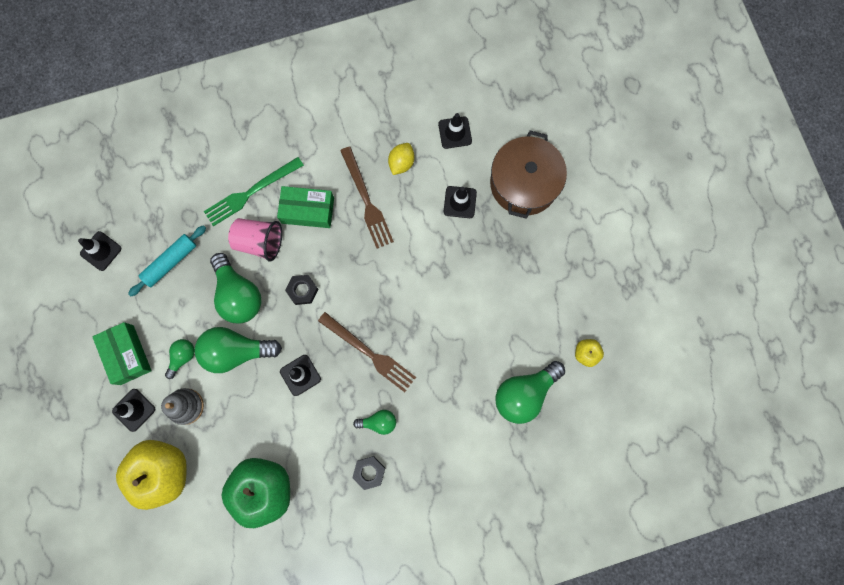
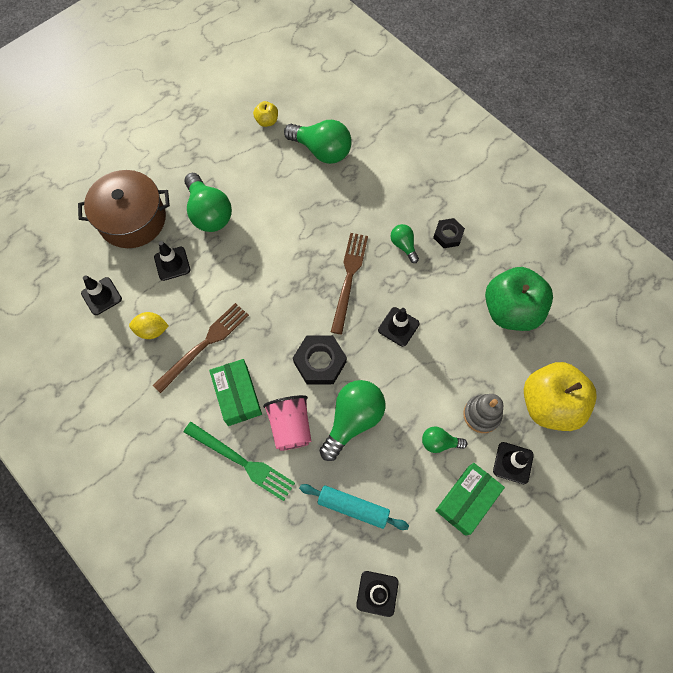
camera: 115 degrees left, 10 degrees down
green light bulb [195,327,282,373] -> green light bulb moved to [184,173,232,232]
black nut [285,275,318,305] -> black nut [293,335,347,385], size x1.59

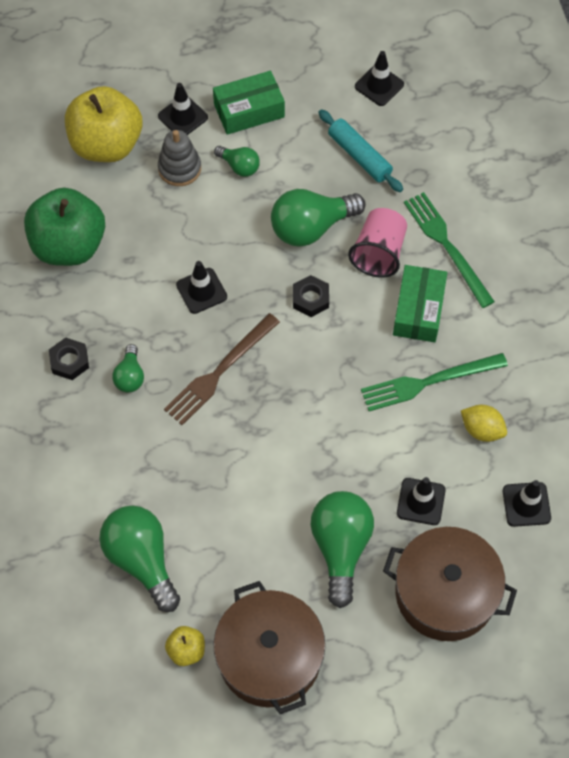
camera: 150 degrees left, 5 degrees down
brown fork [153,303,249,393] -> green fork [361,353,508,411]
black nut [293,335,347,385] -> black nut [293,275,329,317], size x0.63
none -> brown pot [214,581,325,714]

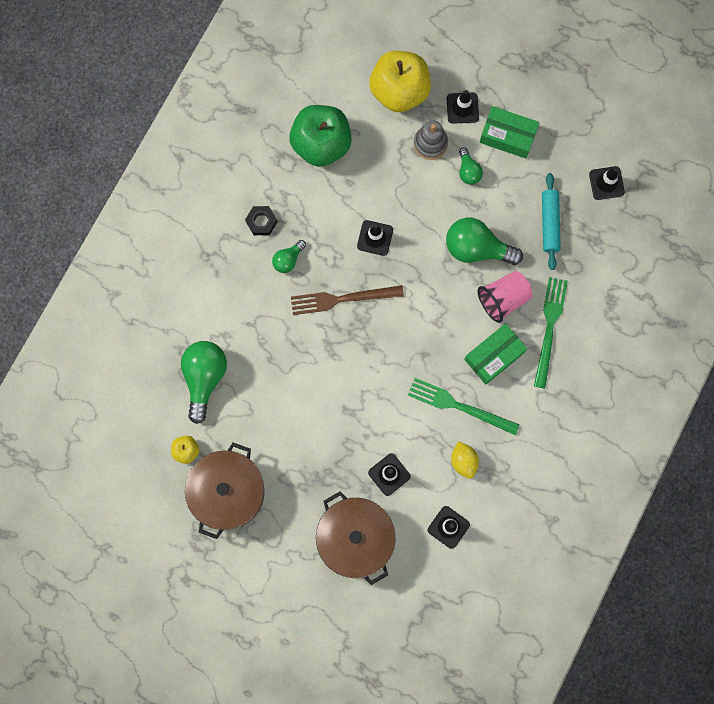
camera: 40 degrees right, 15 degrees up
black nut [293,275,329,317] -> none
green light bulb [311,491,374,608] -> none

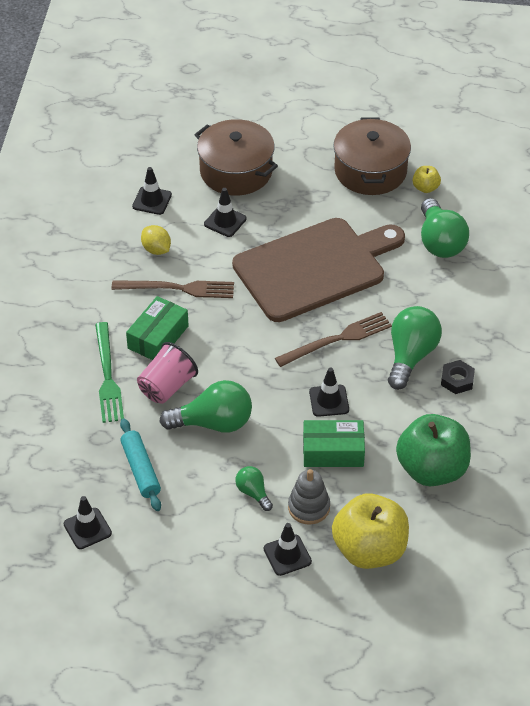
camera: 160 degrees right, 30 degrees down
green light bulb [272,240,306,273] -> green light bulb [388,306,442,390], size x1.90
green fork [408,378,519,435] -> brown fork [112,280,234,298]
green box [480,106,539,158] -> green box moved to [303,420,365,467]
none -> brown cutting board [232,218,405,322]

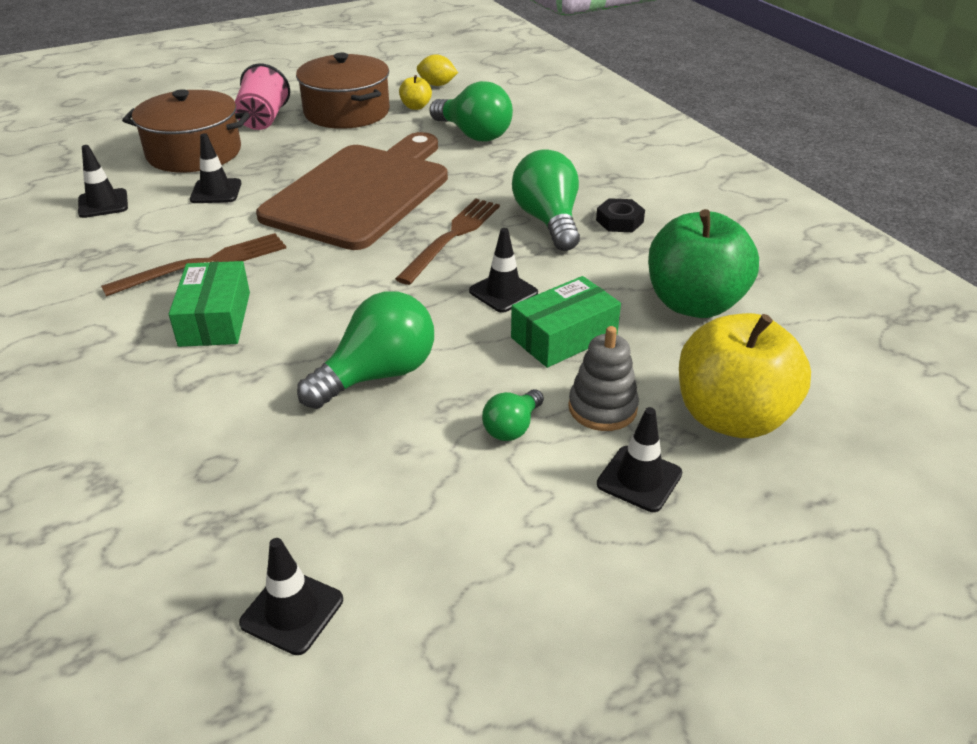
camera: 35 degrees left, 10 degrees down
green fork [95,322,124,423] -> none
turquoise rolling pin [120,419,161,511] -> none
pink cup [137,342,198,404] -> pink cup moved to [235,64,290,130]
yellow lemon [141,225,171,255] -> yellow lemon moved to [417,54,458,86]
green light bulb [235,466,273,511] -> green light bulb turned 75 degrees counterclockwise [482,389,544,441]

